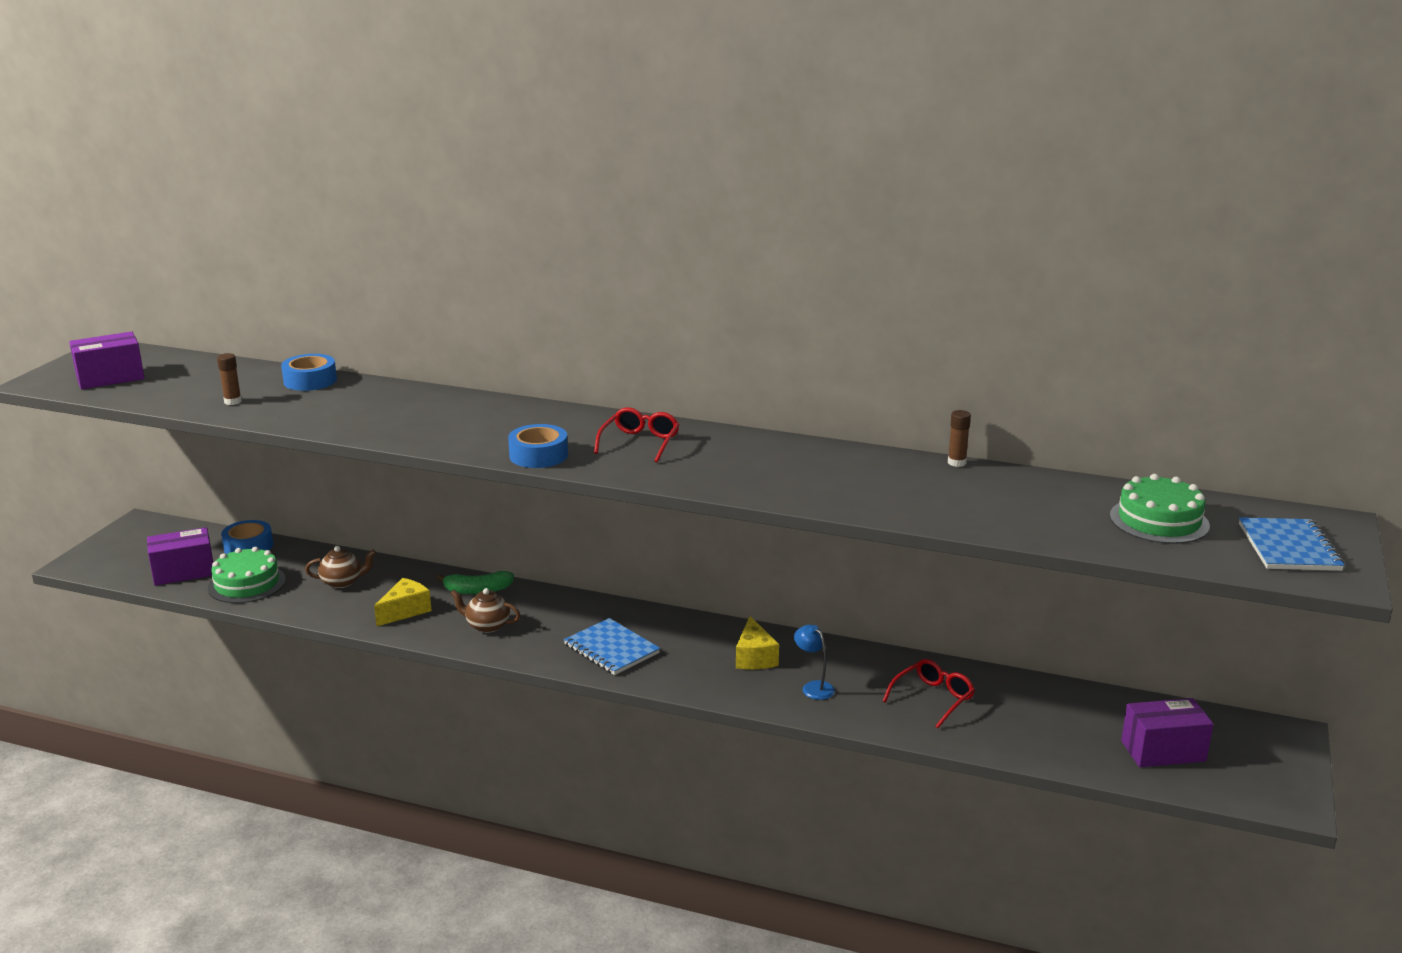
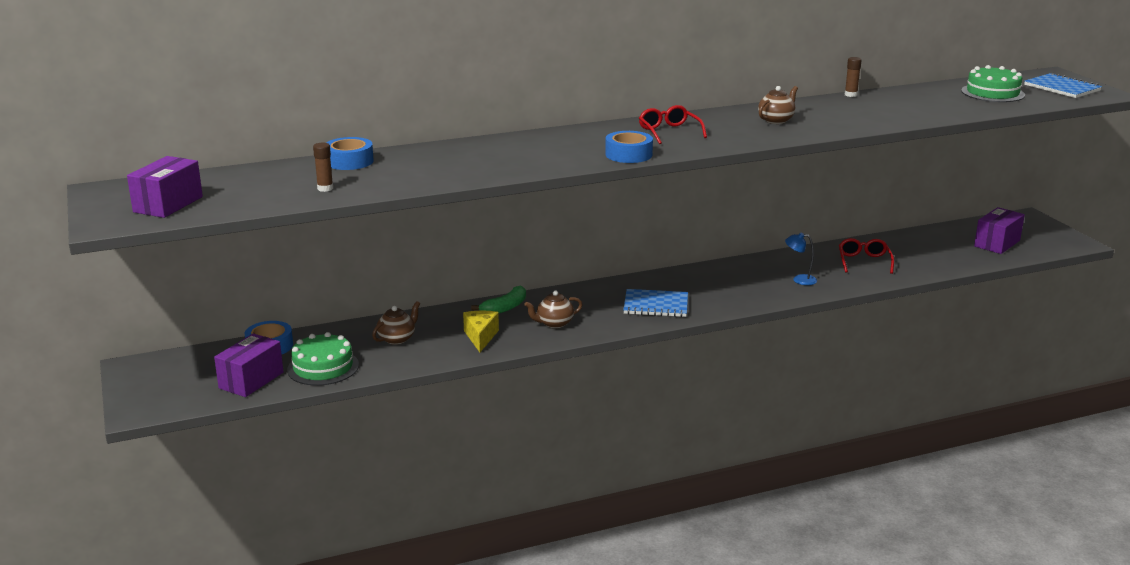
camera: 40 degrees left, 0 degrees up
yellow cheese [736,616,779,670] -> none
none -> brown teapot [758,86,798,124]

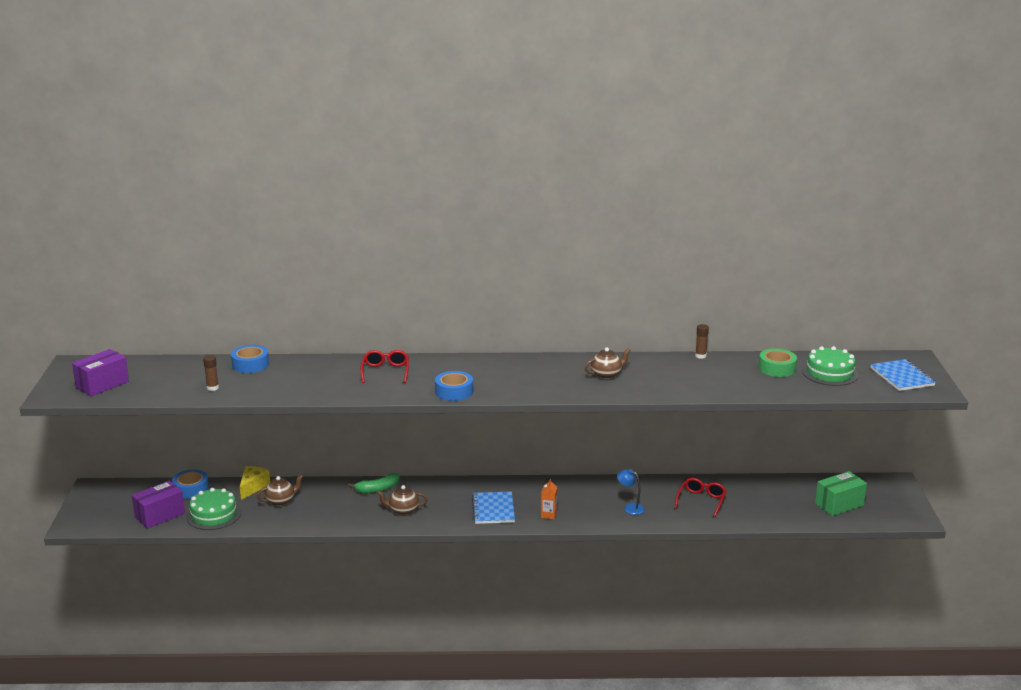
camera: 20 degrees right, 0 degrees up
yellow cheese [463,311,499,352] -> yellow cheese moved to [240,466,270,500]
blue notebook [623,289,688,317] -> blue notebook turned 60 degrees clockwise [472,492,515,524]
red glasses [639,105,707,144] -> red glasses moved to [360,350,409,383]
purple box [974,207,1025,254] -> green box [815,471,867,516]
none -> orange carton [541,479,557,519]
none -> green tape [759,349,797,377]

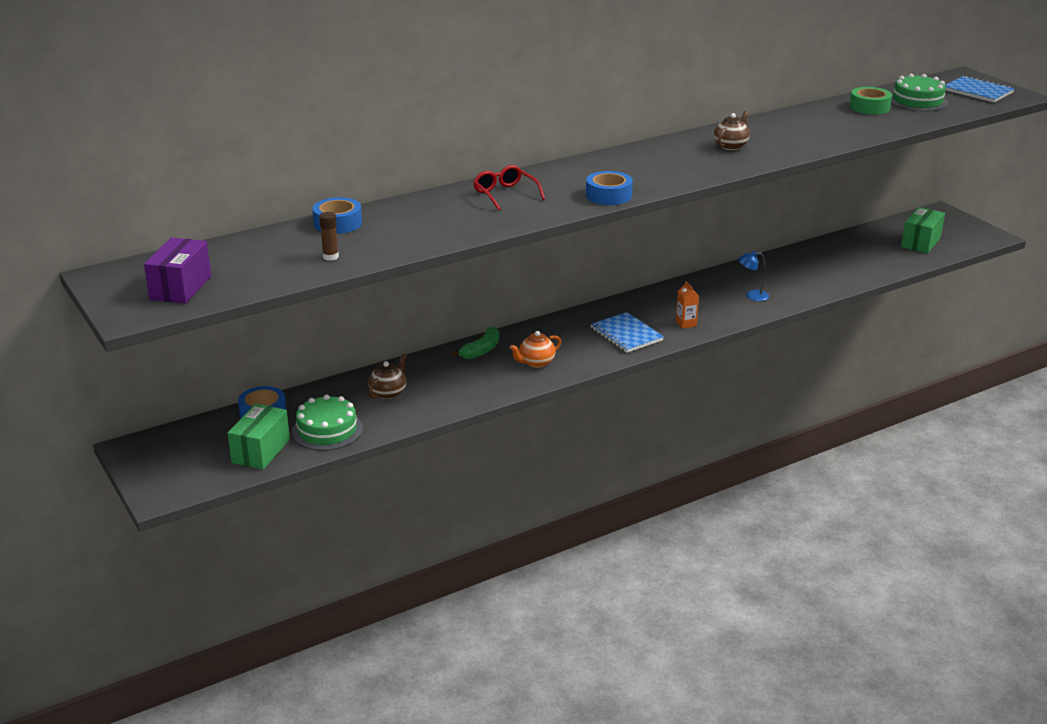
camera: 30 degrees left, 5 degrees up
purple box [132,481,185,529] -> green box [228,404,290,470]
yellow cheese [240,466,270,500] -> none
brown teapot [377,485,428,515] -> orange teapot [510,331,561,368]
red glasses [675,478,726,517] -> none
brown glue stick [695,324,709,359] -> none

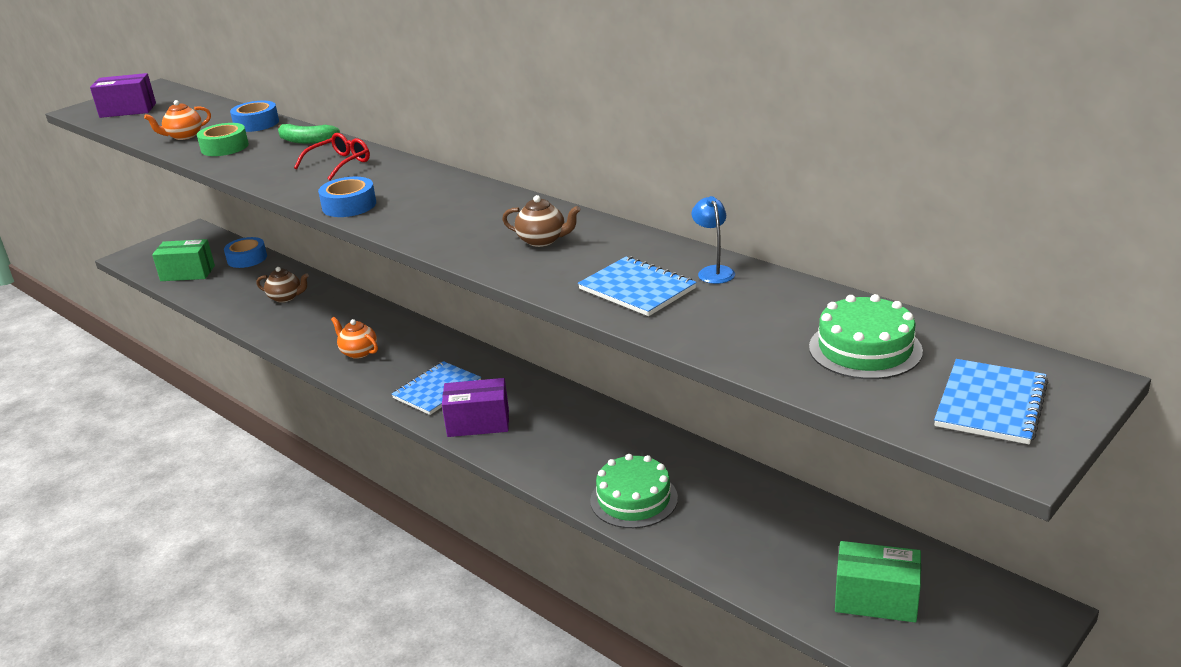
camera: 75 degrees right, 0 degrees up
green cake [292,395,363,451] -> green cake moved to [590,454,678,528]
brown glue stick [319,212,339,261] -> orange teapot [144,100,211,140]
green banana [451,326,499,359] -> green banana moved to [278,124,340,144]
orange carton [676,281,699,329] -> purple box [442,378,509,437]
blue lamp [738,251,769,301] -> blue lamp moved to [692,196,735,284]
green tape [850,87,892,114] -> green tape moved to [197,123,249,156]
none -> blue notebook [578,256,697,316]

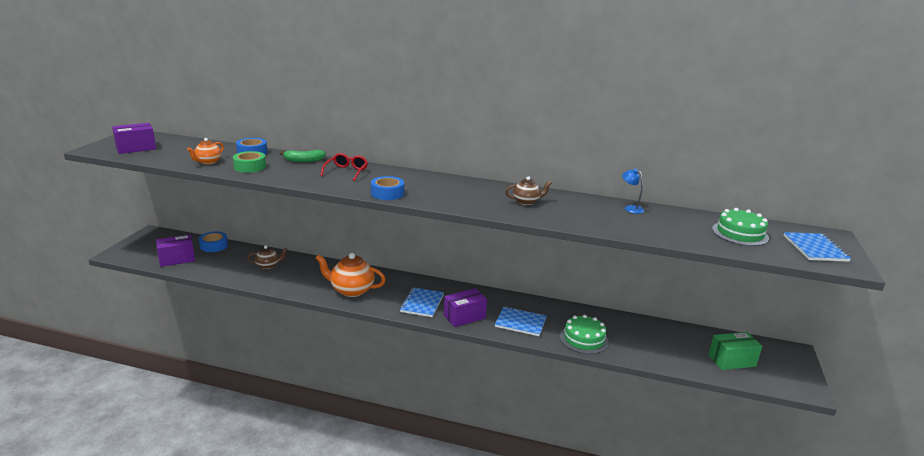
camera: 30 degrees left, 5 degrees down
green box [152,239,215,281] -> purple box [156,235,195,267]
orange teapot [331,317,378,359] -> orange teapot [316,253,386,297], size x1.76
blue notebook [578,256,697,316] -> blue notebook moved to [495,307,546,336]

